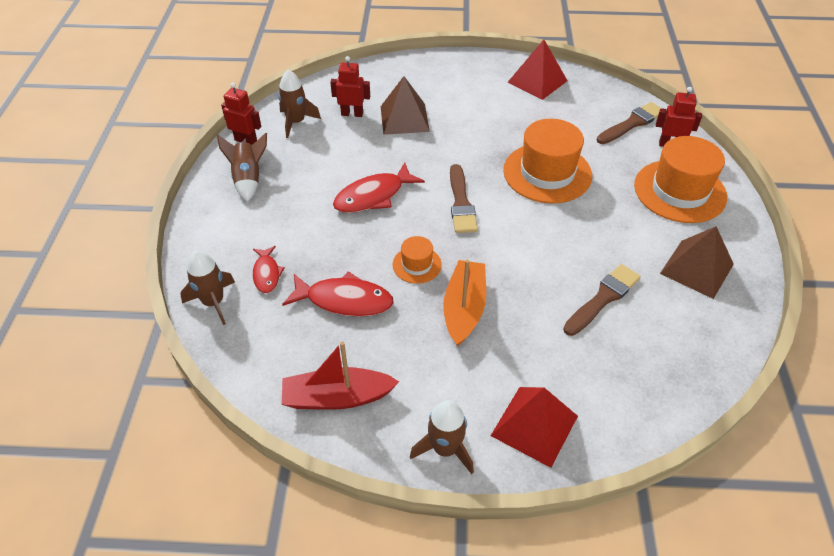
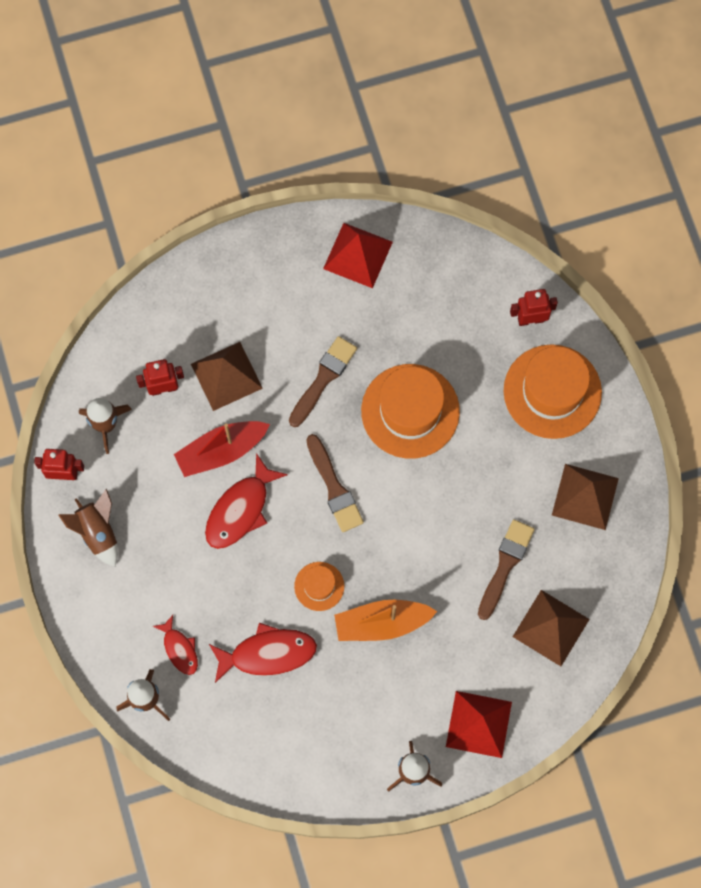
camera: 20 degrees left, 25 degrees up
red boat [282,341,399,410] -> red boat moved to [174,421,270,477]
orange boat [443,260,486,347] -> orange boat turned 90 degrees counterclockwise [334,600,437,641]
brown brush [597,102,661,144] -> brown brush moved to [289,336,357,427]
none -> brown pyramid [513,590,590,666]

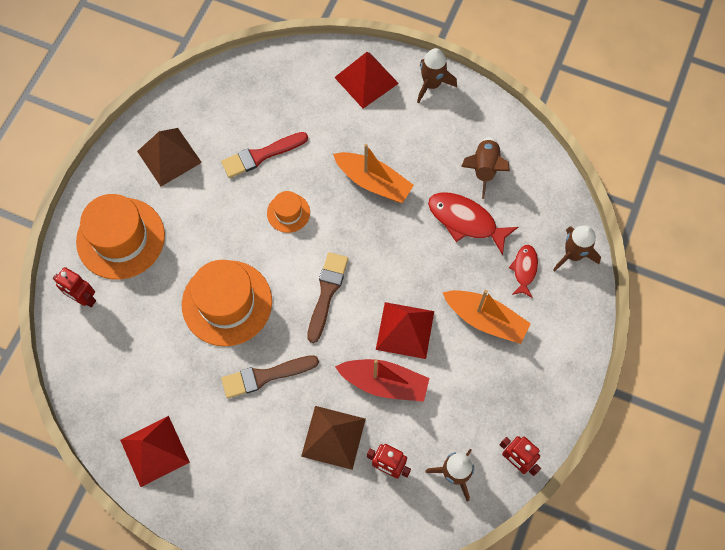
camera: 140 degrees left, 5 degrees down
brown rocket [58,488,118,566] -> brown rocket moved to [461,137,510,199]
red fish [205,453,288,549] -> red pyramid [376,302,434,359]
orange hat [294,562,344,611] -> orange hat moved to [267,191,310,233]
brown brush [478,519,535,620] -> red brush [221,132,308,178]
brown pyramid [513,590,590,666] -> none
none -> orange boat [443,290,531,344]

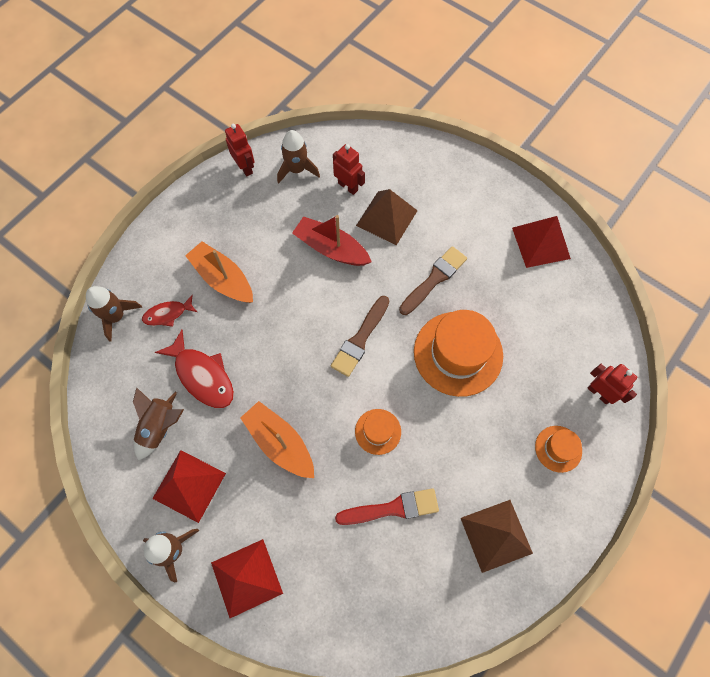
camera: 165 degrees left, 0 degrees up
orange hat [76,194,165,280] -> orange hat [535,426,582,473], size x0.50
brown brush [221,355,319,398] -> brown brush turned 45 degrees counterclockwise [399,246,467,315]
red pyramid [376,302,434,359] -> red pyramid moved to [152,450,226,523]
red fish [509,245,538,298] -> red fish turned 45 degrees clockwise [142,295,197,327]

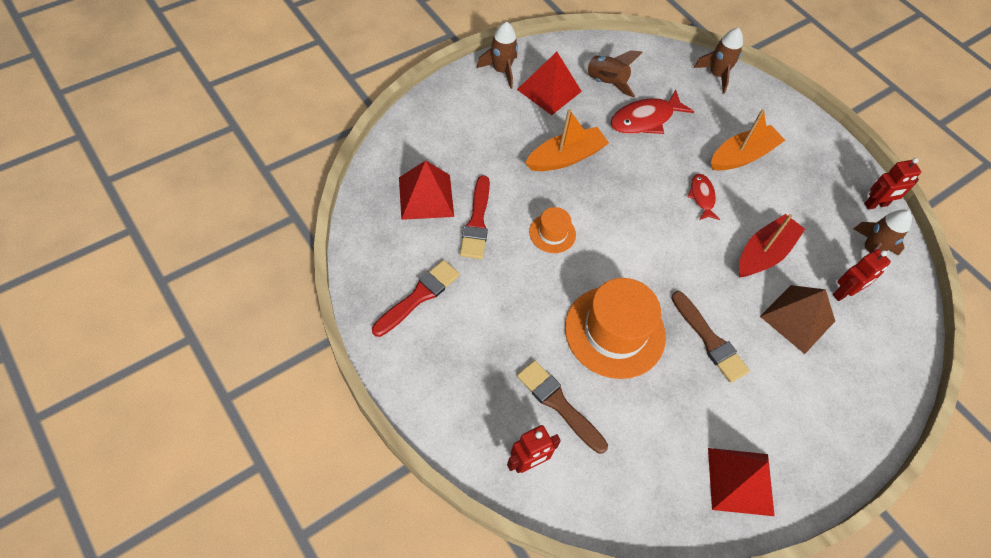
camera: 100 degrees right, 10 degrees down
red fish [142,295,197,327] -> red fish moved to [687,174,720,220]
red pyramid [211,539,283,618] -> red pyramid moved to [399,160,454,220]
brown brush [331,296,389,377] -> brown brush moved to [517,360,608,454]
brown pyramid [461,500,533,573] -> red brush [372,260,460,337]
orange hat [535,426,582,473] -> none

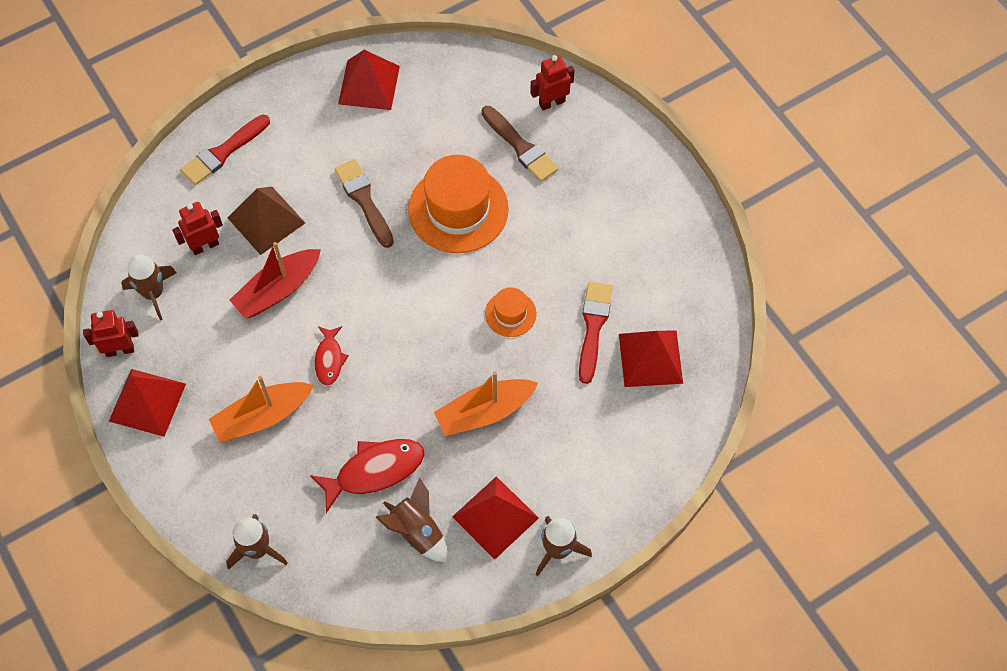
camera: 170 degrees left, 5 degrees up
red brush [372,260,460,337] -> red brush moved to [180,115,270,185]
none -> red pyramid [109,369,186,437]

